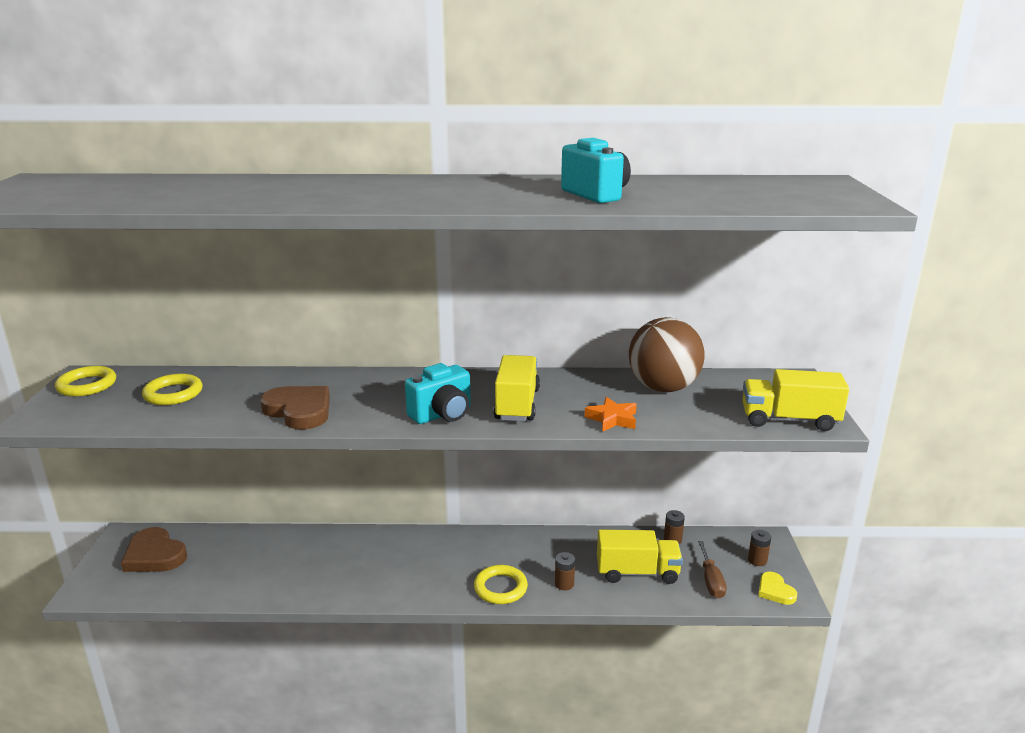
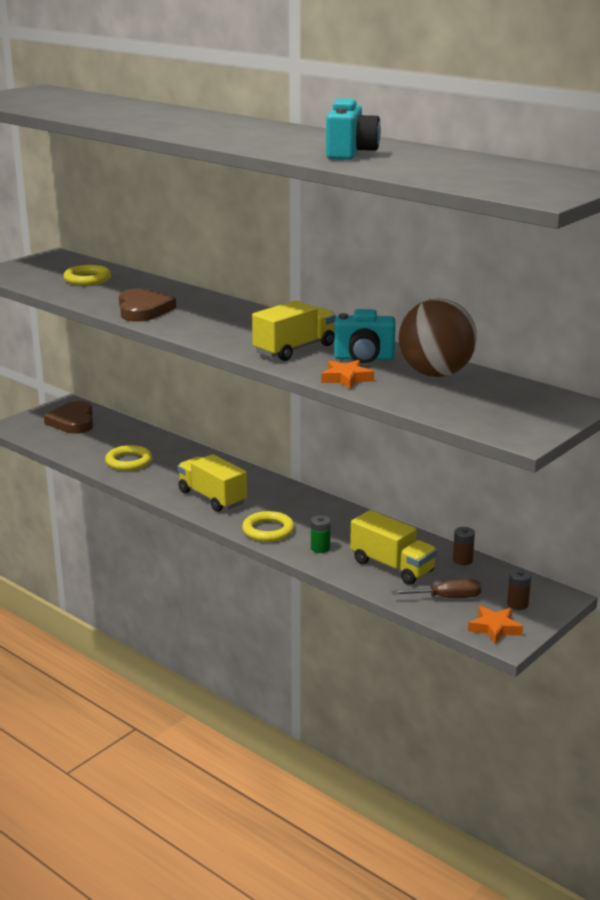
camera: 40 degrees right, 0 degrees up
yellow ring [55,366,116,396] -> yellow ring moved to [105,445,152,471]
turquoise camera [405,363,471,424] -> turquoise camera moved to [334,309,396,363]
brown battery [555,552,575,590] -> green battery [311,515,331,553]
brown screwdriver [698,541,727,598] -> brown screwdriver turned 135 degrees counterclockwise [392,579,481,598]
yellow truck [742,369,849,431] -> yellow truck moved to [178,454,247,512]
yellow heart [758,572,797,605] -> orange star [468,606,523,644]

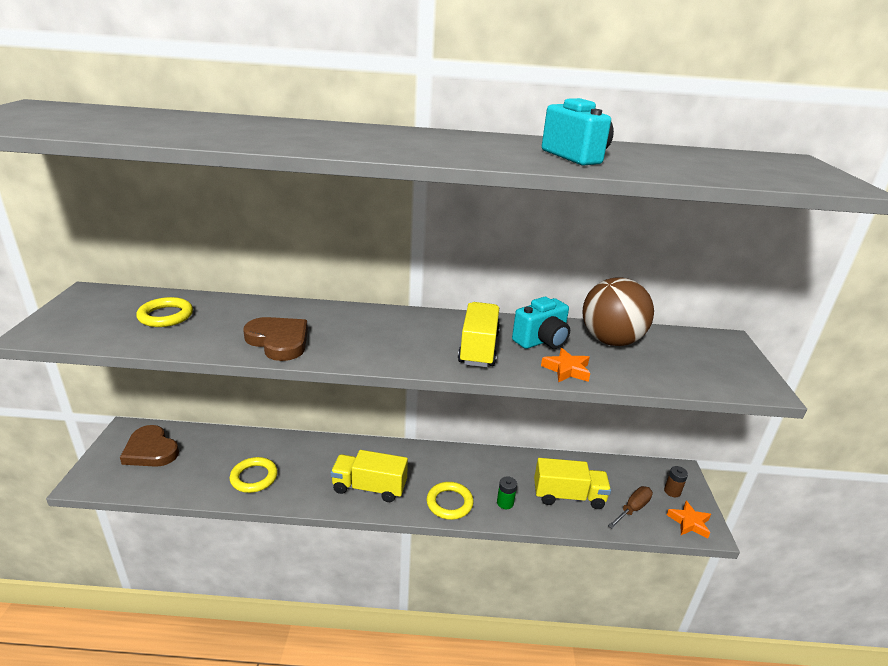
camera: 40 degrees left, 5 degrees up
brown battery [453,527,475,565] -> none

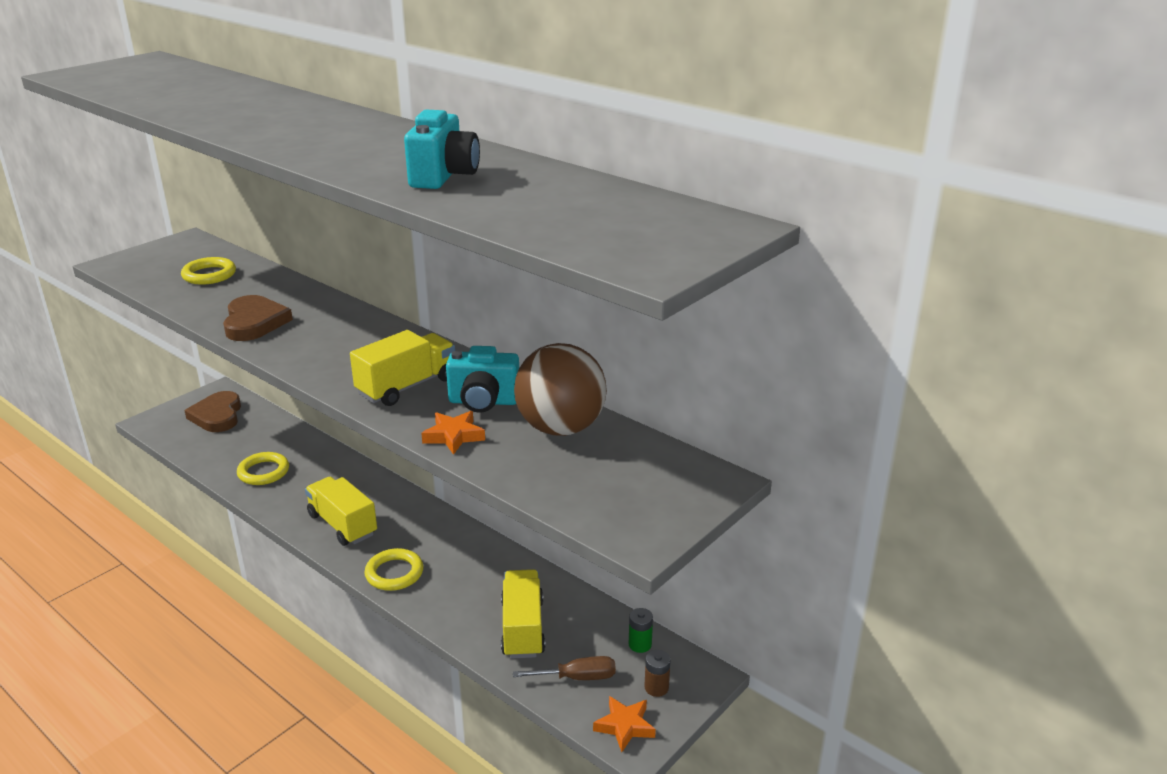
camera: 40 degrees right, 0 degrees up
green battery [497,476,517,509] -> green battery moved to [629,608,653,653]
yellow truck [534,458,611,509] -> yellow truck turned 135 degrees counterclockwise [501,569,545,659]

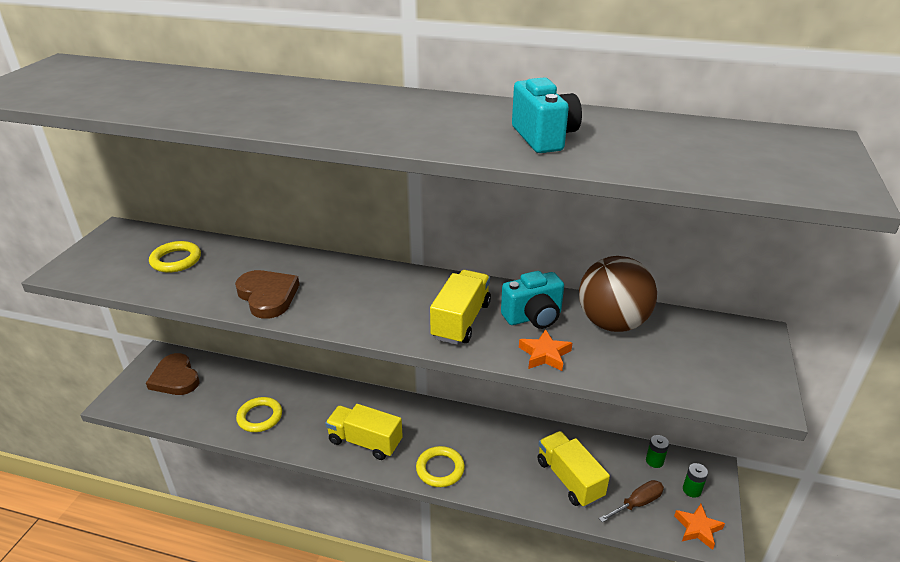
camera: 25 degrees left, 5 degrees up
brown battery [644,650,671,697] -> green battery [683,463,708,498]

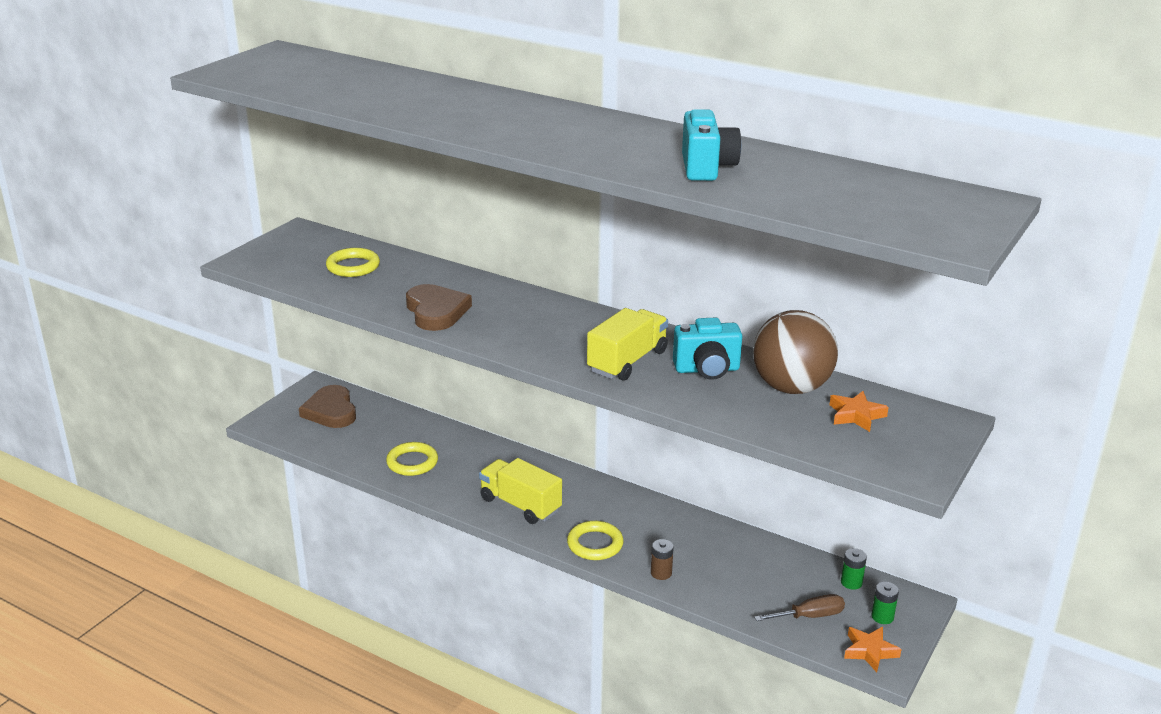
camera: 15 degrees right, 5 degrees down
orange star [519,329,572,371] -> orange star moved to [829,391,889,432]
yellow truck [537,431,610,508] -> none
none -> brown battery [651,539,674,580]

